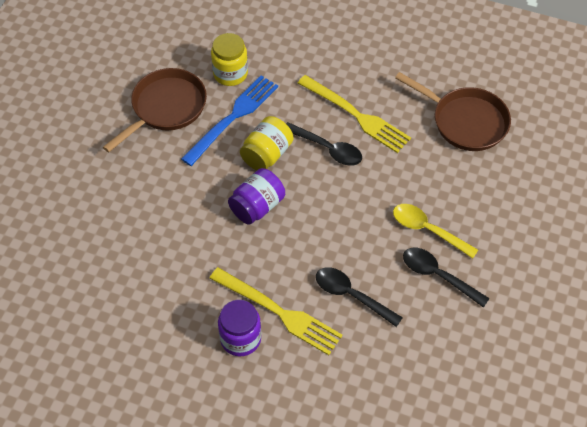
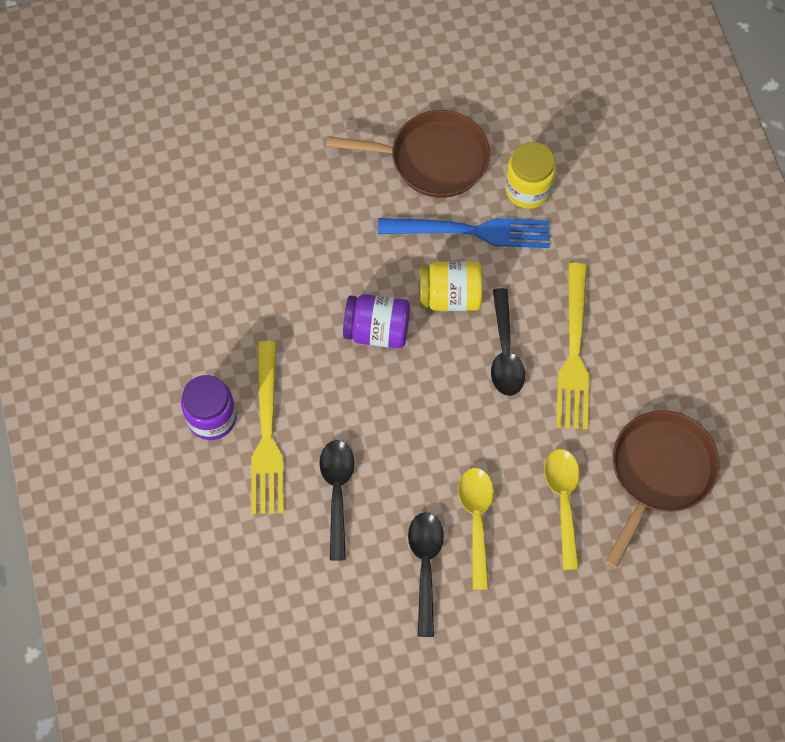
camera: 55 degrees right, 10 degrees up
brown pan [395,72,511,151] -> brown pan turned 150 degrees counterclockwise [605,410,719,568]
none -> yellow spoon [545,449,580,570]

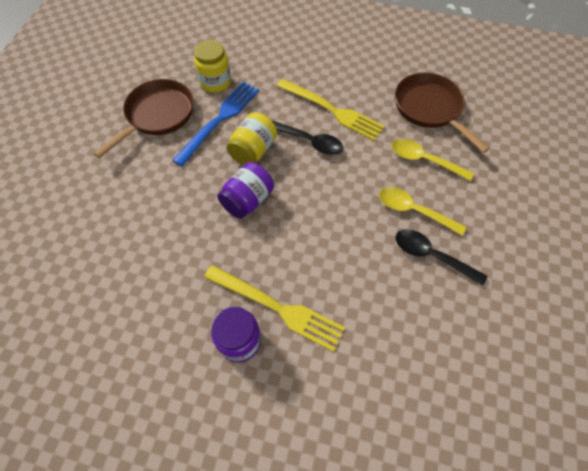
camera: 60 degrees left, 5 degrees down
black spoon [319,440,355,561] -> none

